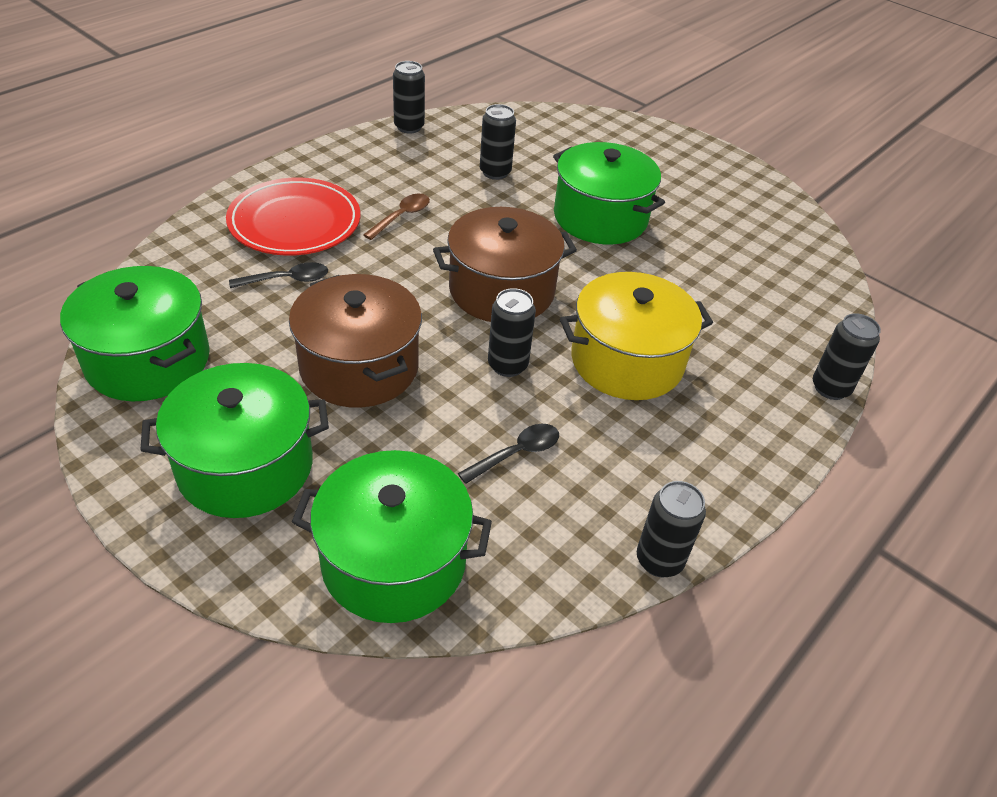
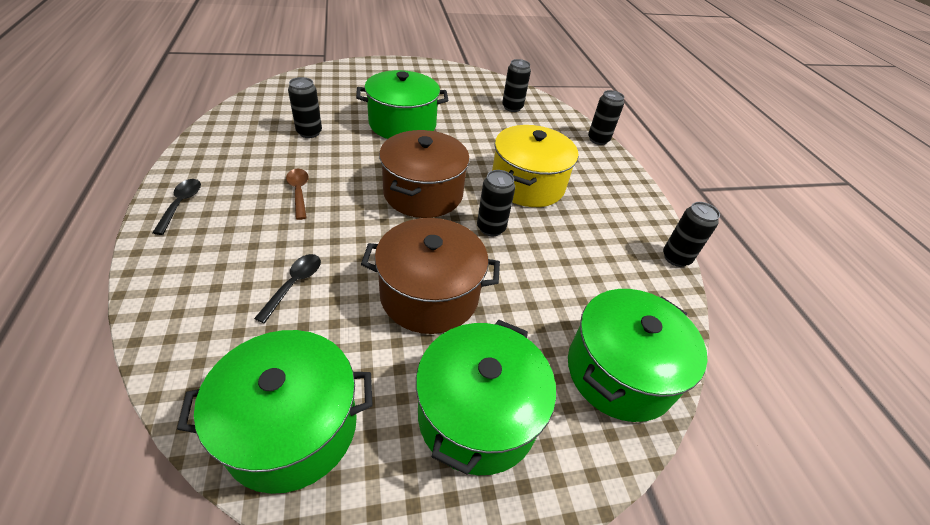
camera: 55 degrees left, 0 degrees up
red plate [226,178,360,256] -> none
black can [393,61,425,134] -> black can moved to [502,59,531,112]
black spoon [458,424,559,484] -> black spoon moved to [152,179,201,235]

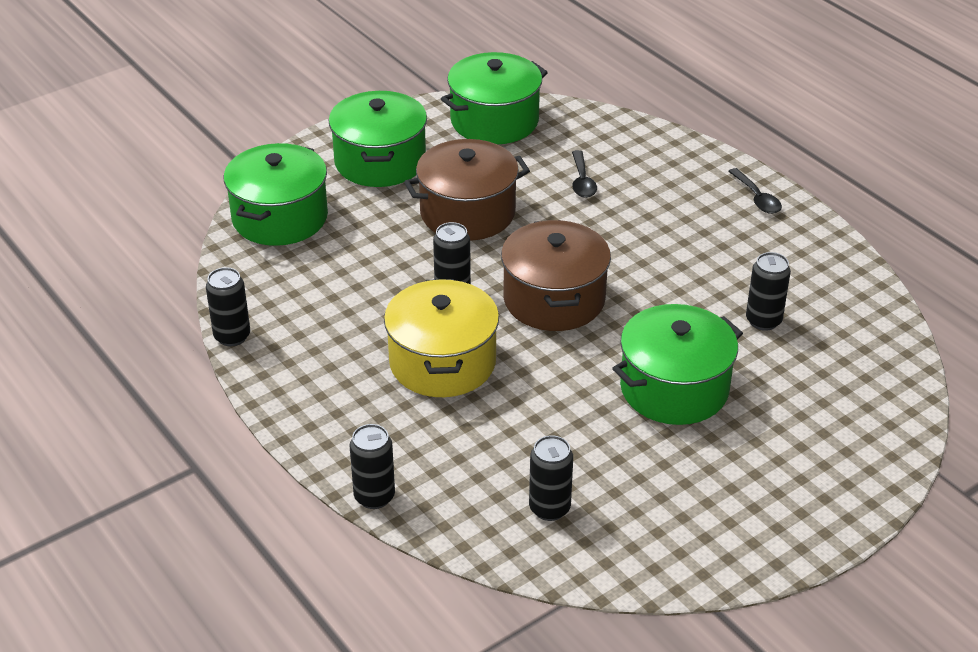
camera: 160 degrees right, 5 degrees down
brown spoon [286,169,309,220] -> none

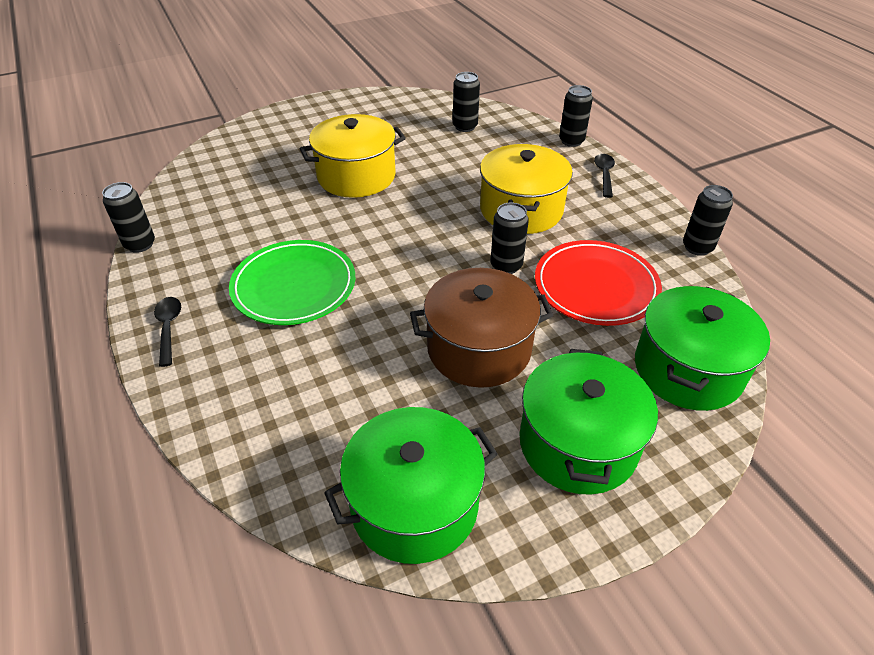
camera: 170 degrees left, 5 degrees up
brown pot [501,220,611,331] -> none
black spoon [572,150,597,198] -> black spoon moved to [594,154,615,198]
green pot [612,304,743,425] -> yellow pot [299,114,406,198]
black can [746,252,791,331] -> black can moved to [102,182,155,253]
none -> green plate [229,240,355,325]
none -> red plate [535,240,662,326]

